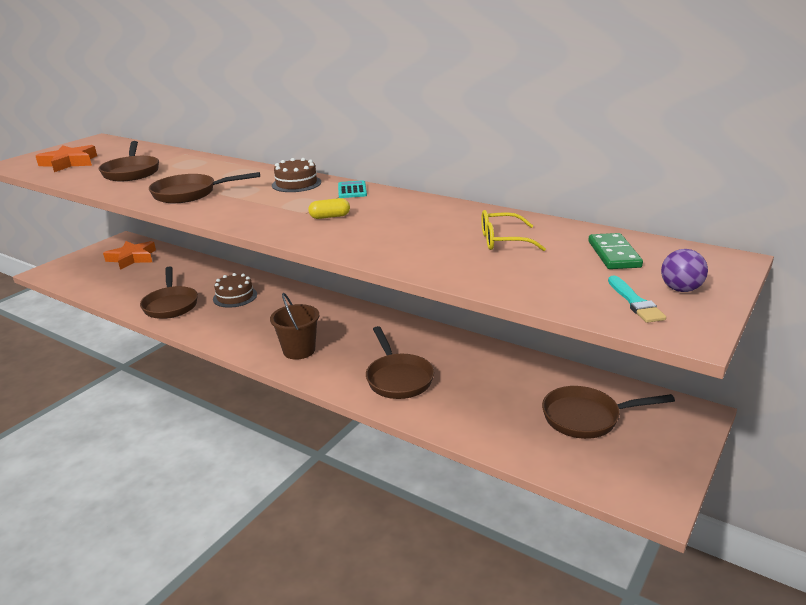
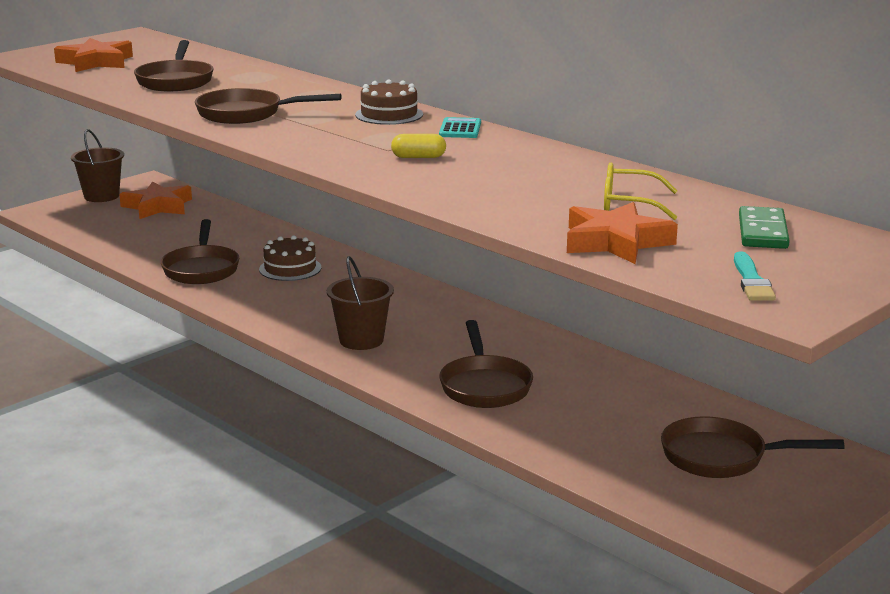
camera: 10 degrees right, 5 degrees down
purple ball [661,249,708,292] -> none
none -> brown bucket [71,129,124,202]
none -> orange star [567,202,678,264]

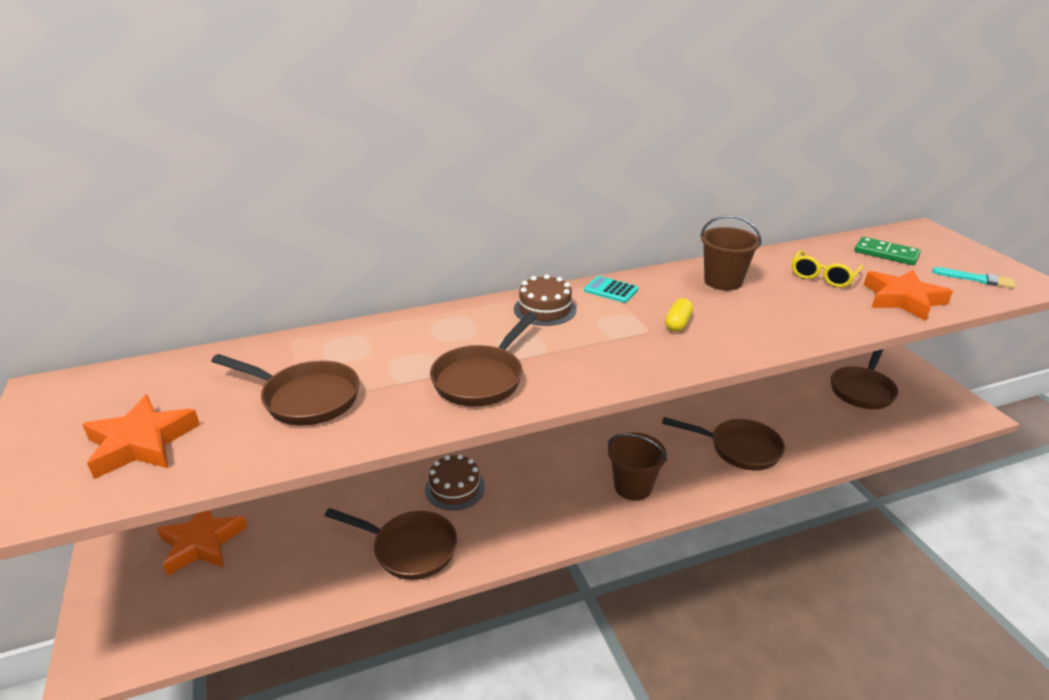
camera: 65 degrees left, 10 degrees up
brown bucket [71,129,124,202] -> brown bucket moved to [700,215,761,291]

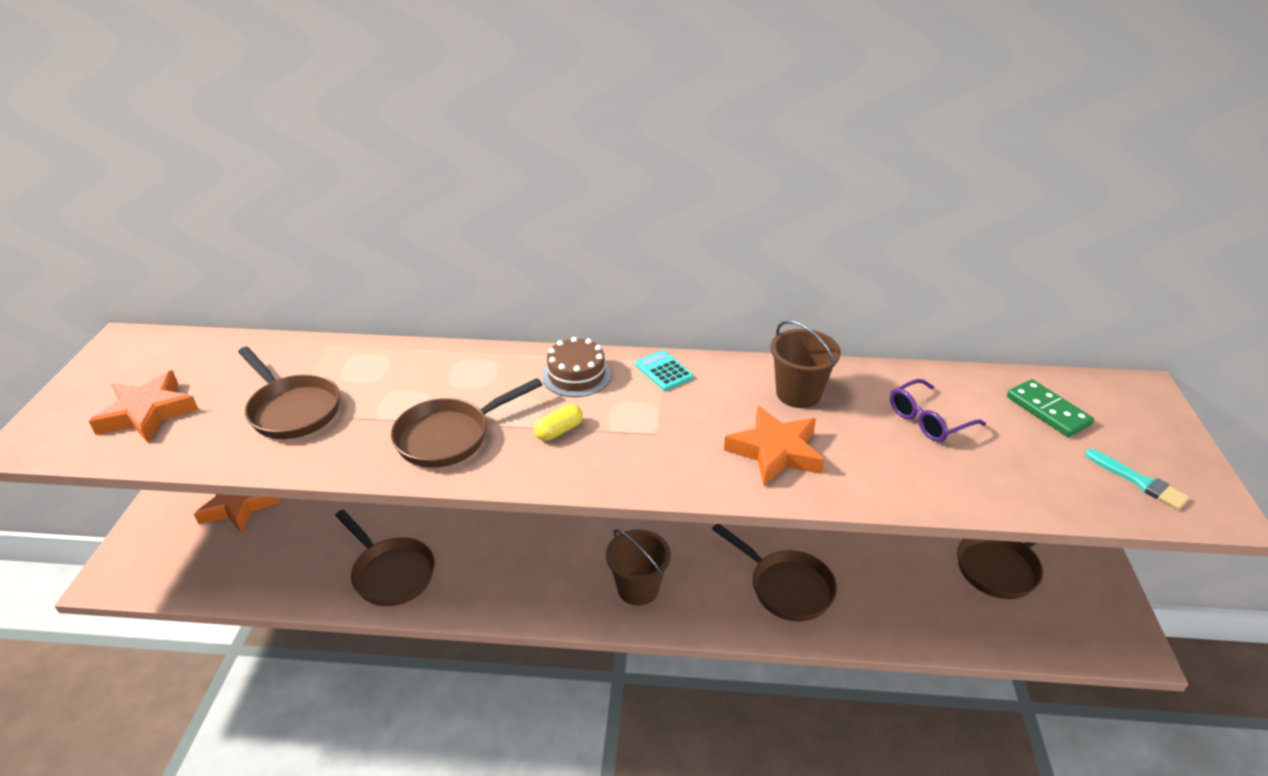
camera: 25 degrees right, 5 degrees up
brown cake [425,454,485,510] -> none
yellow capsule [665,298,693,332] -> yellow capsule moved to [534,404,583,441]
yellow glasses [792,250,864,287] -> purple glasses [890,379,986,442]
orange star [864,270,953,321] -> orange star moved to [724,406,824,486]

